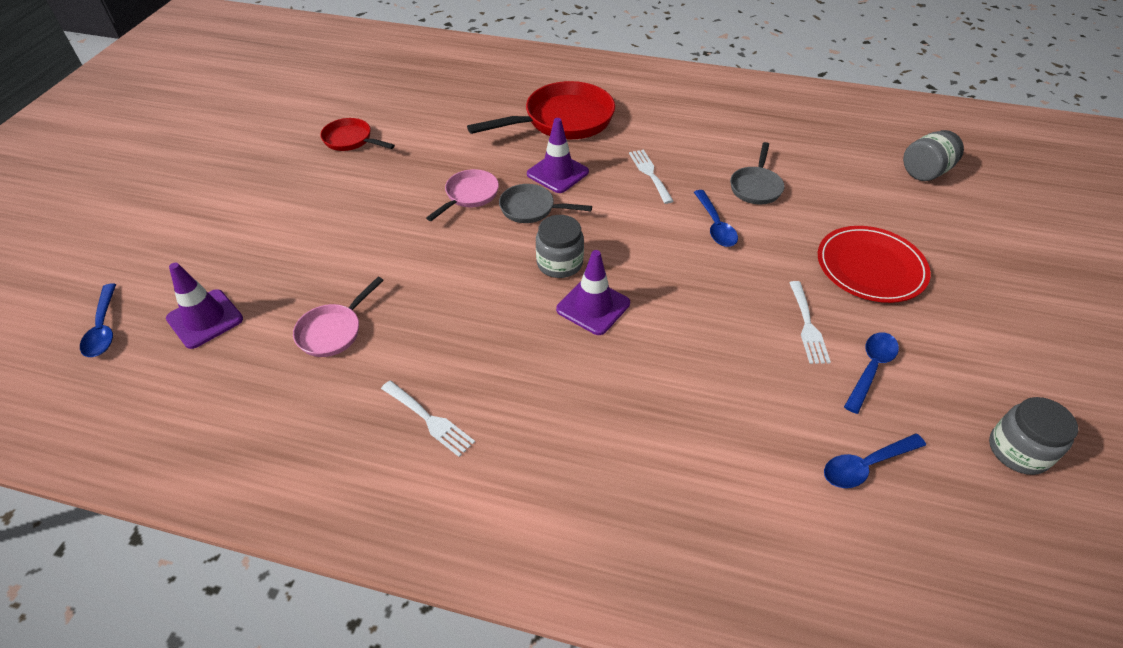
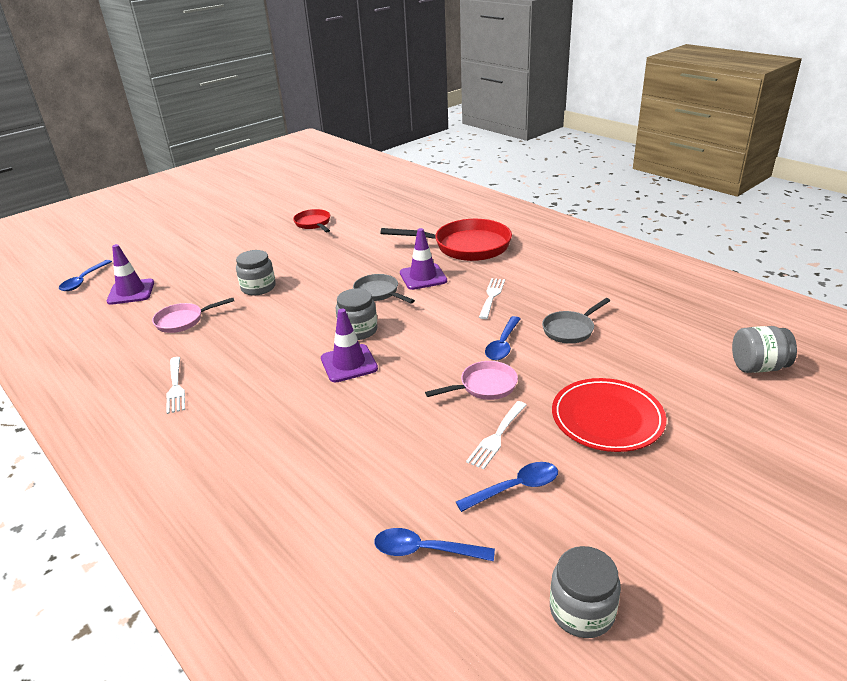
camera: 35 degrees right, 15 degrees down
pink pan [426,169,499,221] -> pink pan moved to [425,361,518,400]
none -> grey jar [236,250,276,295]

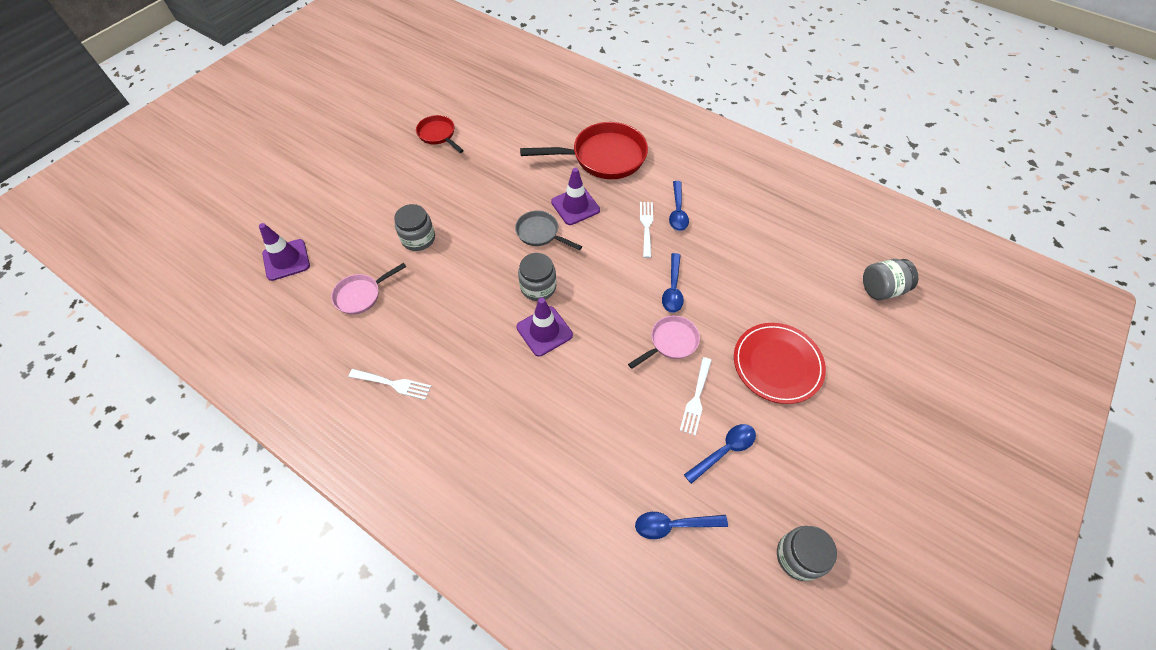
camera: 15 degrees left, 25 degrees up
blue spoon [59,260,112,291] -> blue spoon moved to [669,181,689,231]
white fork [167,357,185,414] -> white fork turned 45 degrees counterclockwise [349,369,431,400]
grey pan [542,298,610,344] -> none

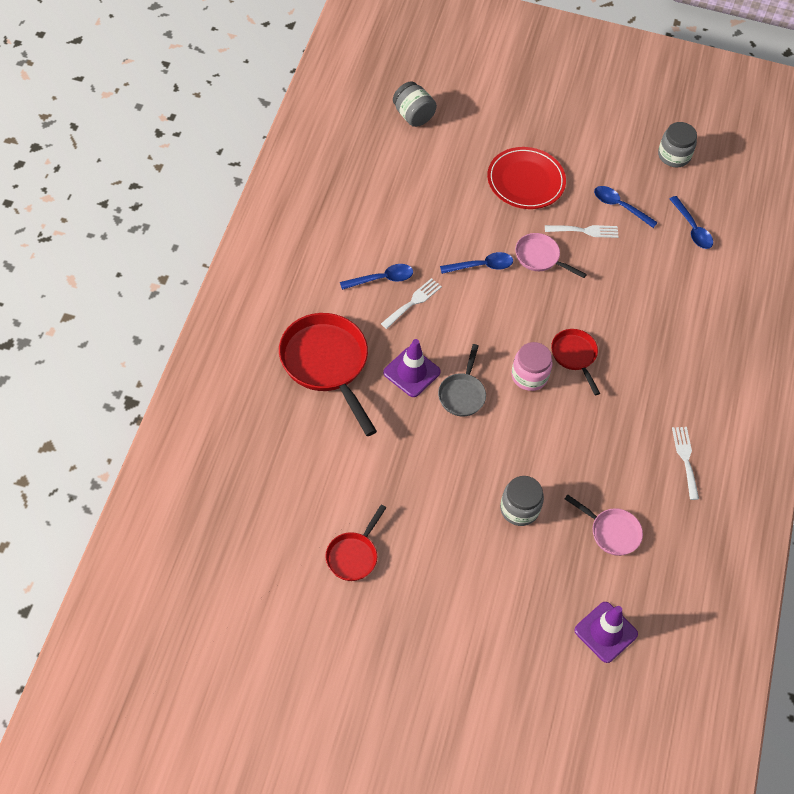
camera: 115 degrees left, 0 degrees up
purple traffic cone [516,298,573,356] -> red pan [551,329,600,395]
grey jar [518,253,557,301] -> pink jar [511,342,553,391]
white fork [640,202,653,258] -> white fork turned 150 degrees clockwise [381,278,442,329]

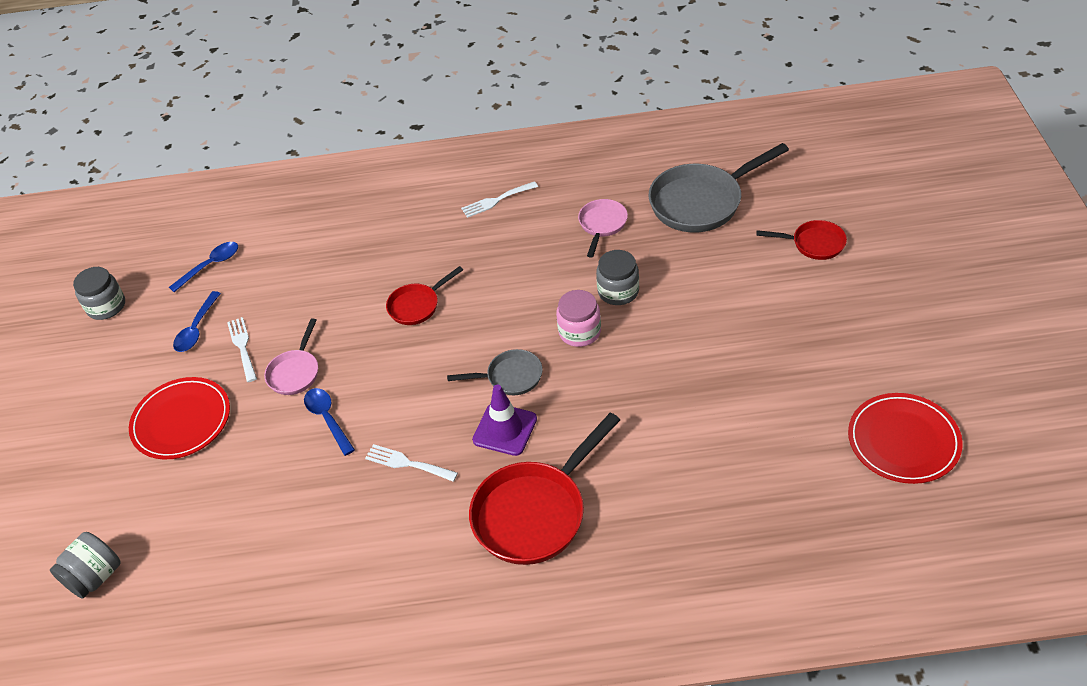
camera: 100 degrees left, 10 degrees down
red pan [325,505,386,581] -> red pan moved to [756,220,847,260]
blue spoon [340,264,413,290] -> none
pink jar [511,342,553,391] -> pink jar moved to [556,290,601,347]
purple traffic cone [574,602,638,663] -> grey pan [649,143,789,232]
none -> red plate [848,393,963,484]

